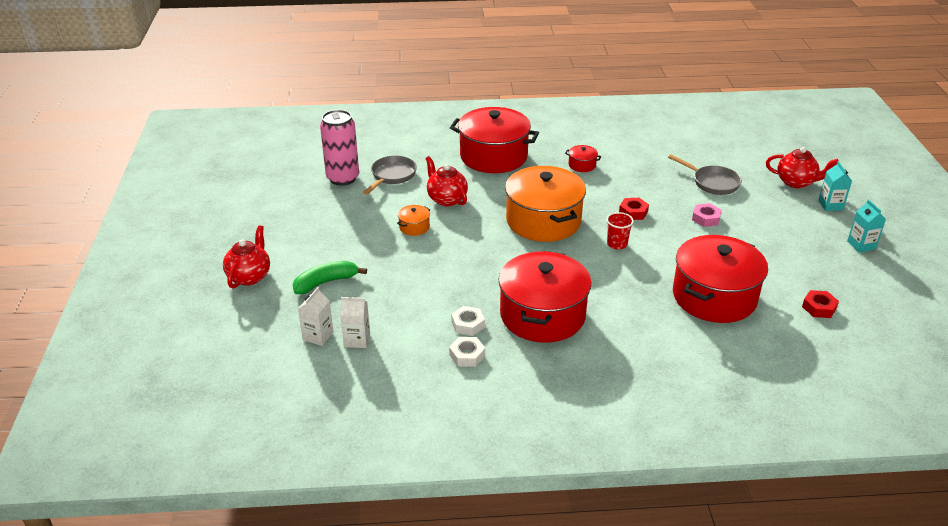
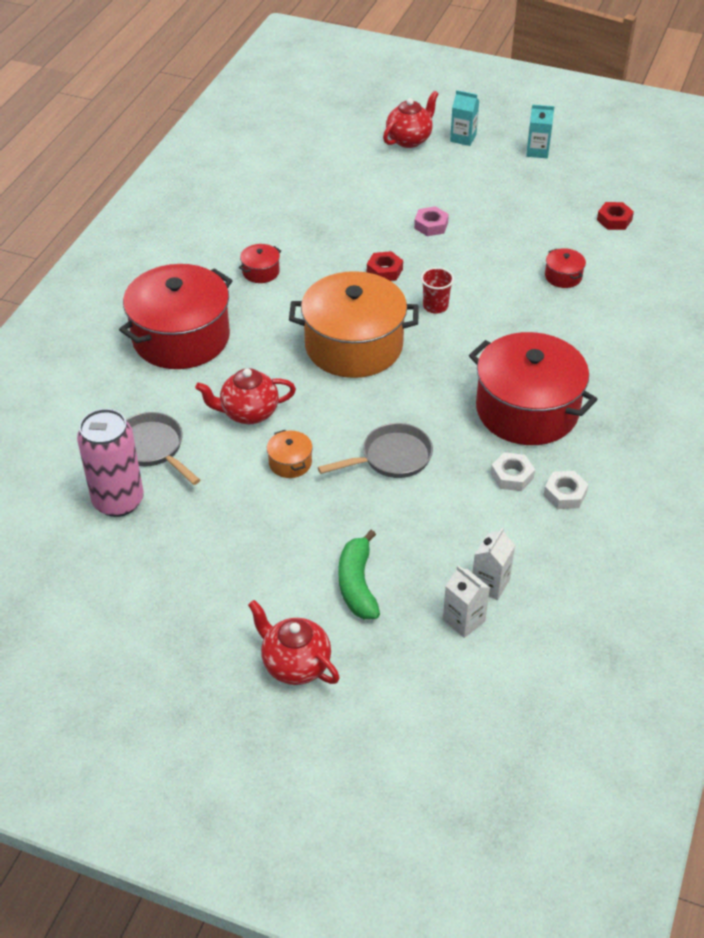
camera: 65 degrees left, 10 degrees up
grey pan [668,154,742,195] -> grey pan moved to [318,423,433,478]
red pot [673,235,768,323] -> red pot [545,248,586,288], size x0.40

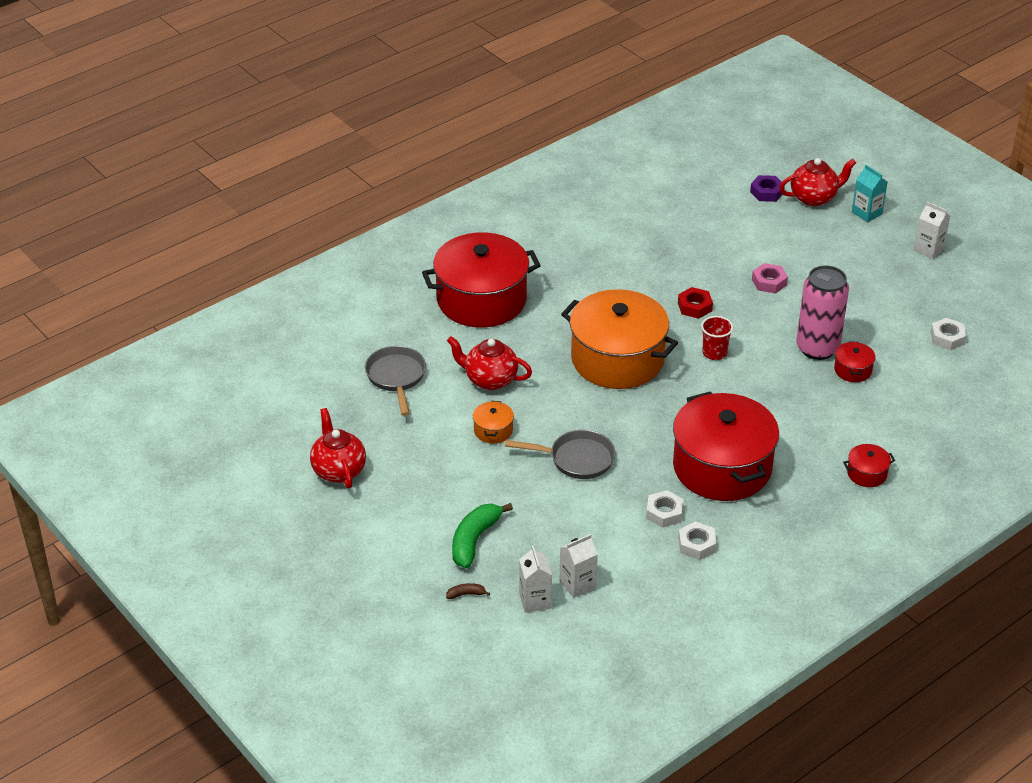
camera: 30 degrees right, 5 degrees down
pink can [77,409,144,517] -> pink can moved to [796,265,849,360]
red pot [239,244,281,283] -> red pot moved to [843,444,895,487]
red teapot [248,600,340,685] -> red teapot moved to [310,408,366,488]
turquoise carton [526,104,554,158] -> white carton [914,202,950,259]
red nut [597,202,634,230] -> white nut [930,318,967,350]
none -> brown banana [446,583,490,599]
none -> purple nut [750,175,785,202]

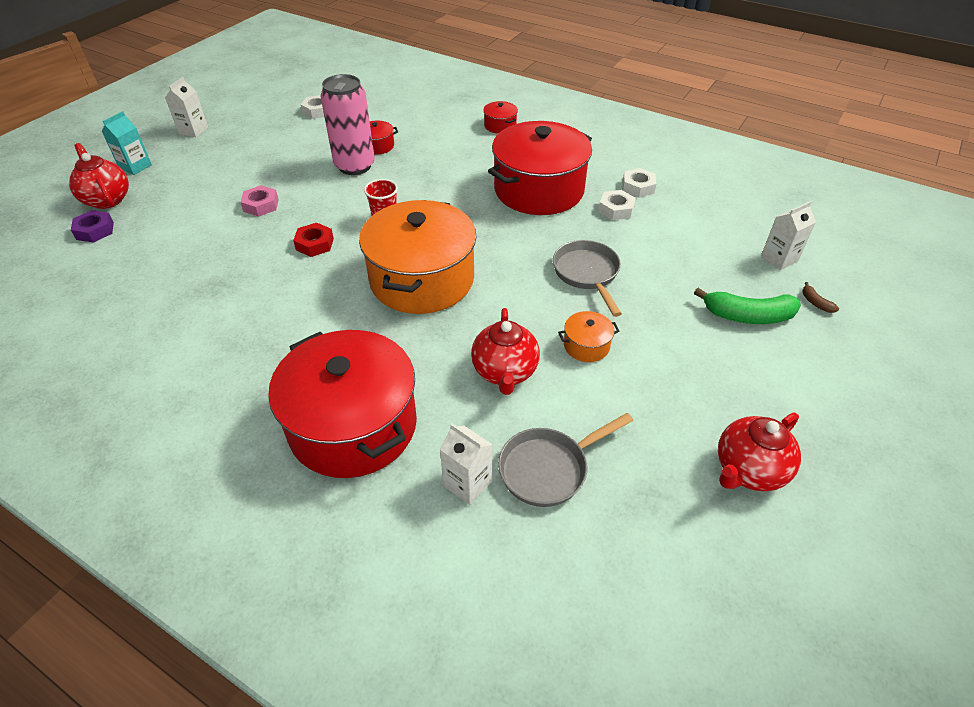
camera: 110 degrees left, 5 degrees up
white carton [559,534,598,598] -> white carton moved to [440,424,493,505]

